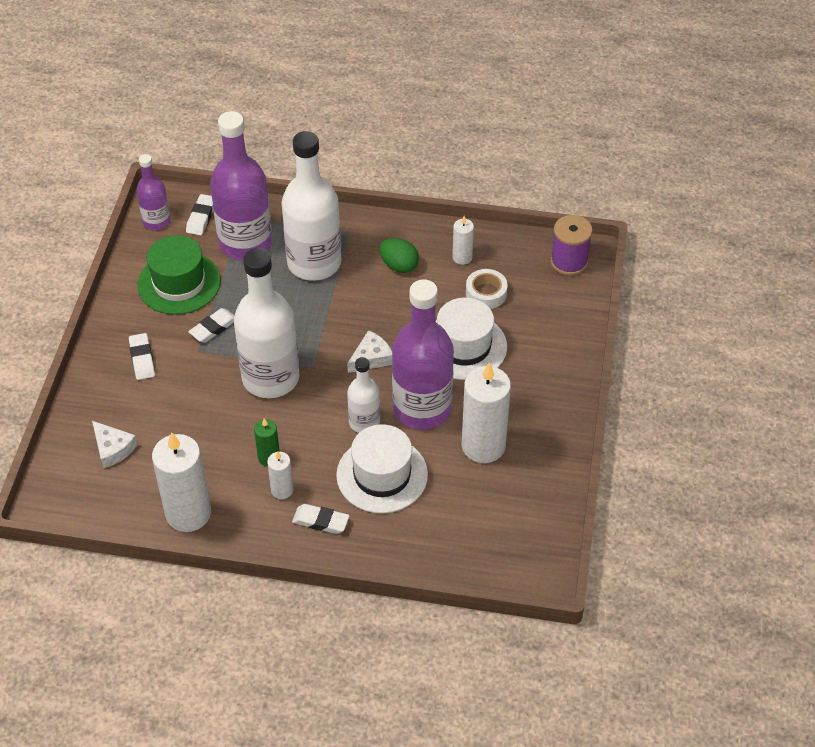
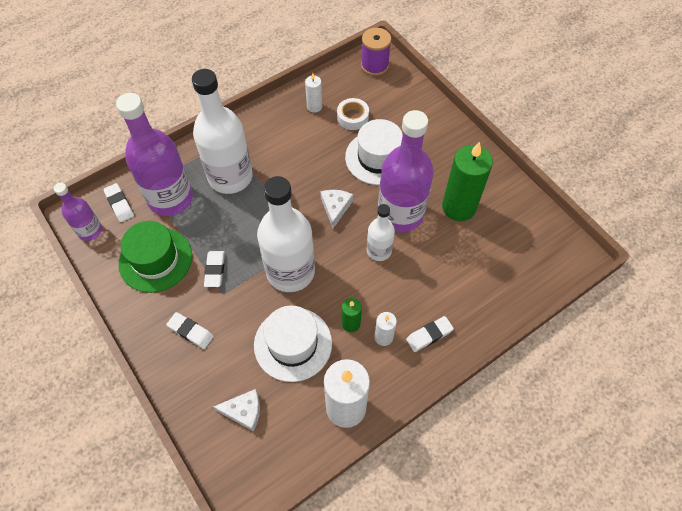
camera: 45 degrees left, 10 degrees up
white hat [336,424,428,513] -> white hat moved to [254,305,332,382]
green egg [379,238,419,273] -> none
white candle [461,362,511,463] -> green candle [442,142,493,221]

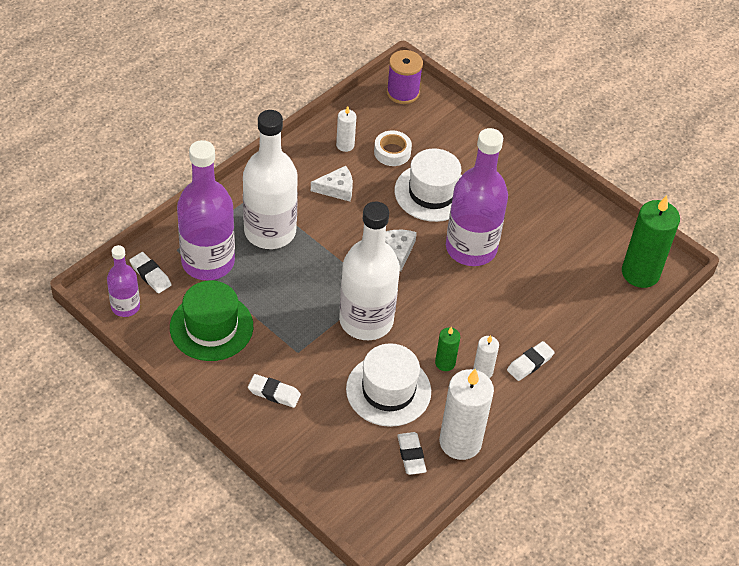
camera: 15 degrees left, 10 degrees down
white eraser [204,251,225,287] -> white eraser moved to [397,432,427,475]
white cheese [213,389,260,431] -> white cheese moved to [311,166,353,201]
white bottle [367,204,395,261] -> none
green candle [442,142,493,221] -> green candle moved to [622,195,680,288]

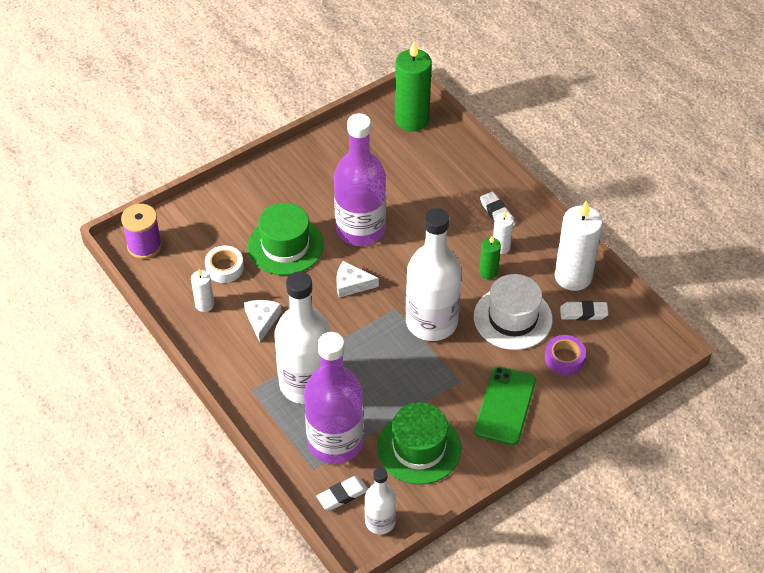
camera: 75 degrees left, 0 degrees up
purple bottle [107,245,140,317] -> white bottle [365,468,396,534]
white eraser [248,374,301,408] -> green phone [474,366,536,445]
white hat [395,148,462,222] -> green hat [247,203,323,275]
none -> purple tape [545,335,586,375]

